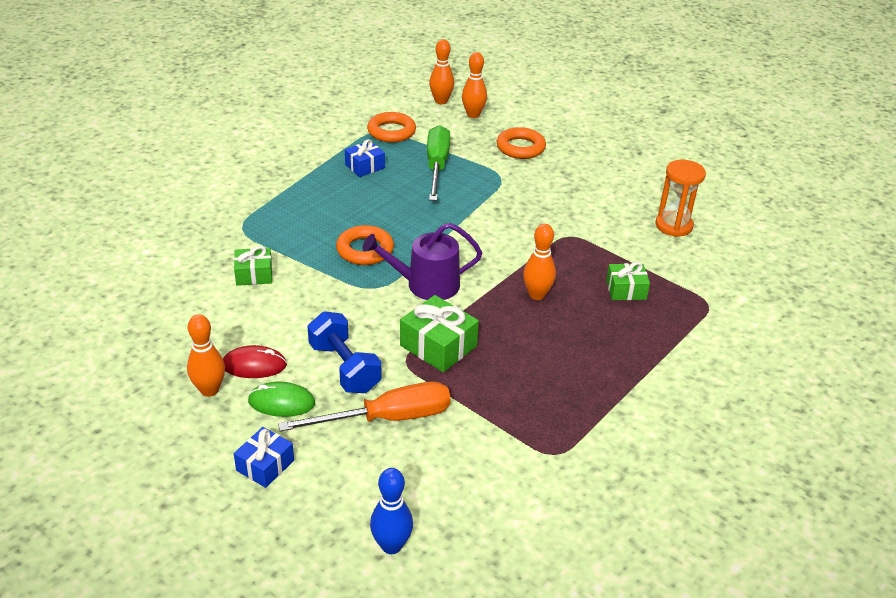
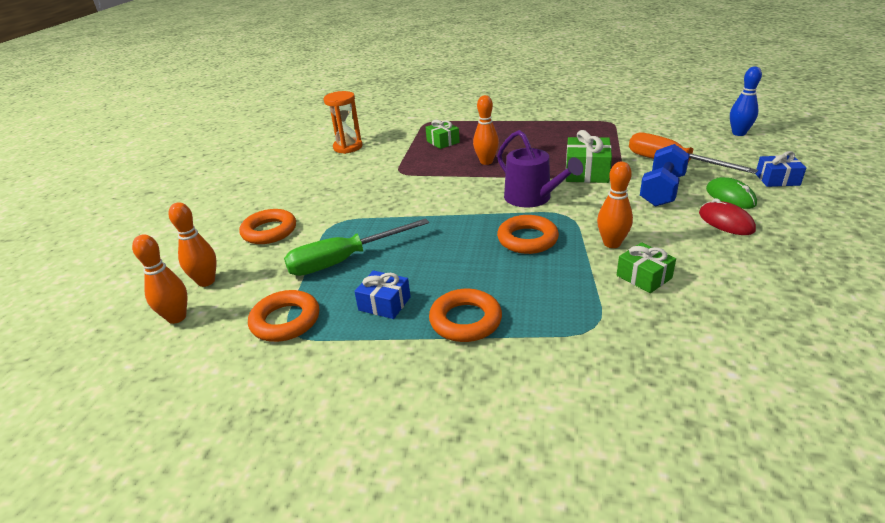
camera: 115 degrees left, 5 degrees down
orange bowling pin [187,314,225,397] -> orange bowling pin moved to [597,162,633,248]
none -> orange ring [429,289,502,342]

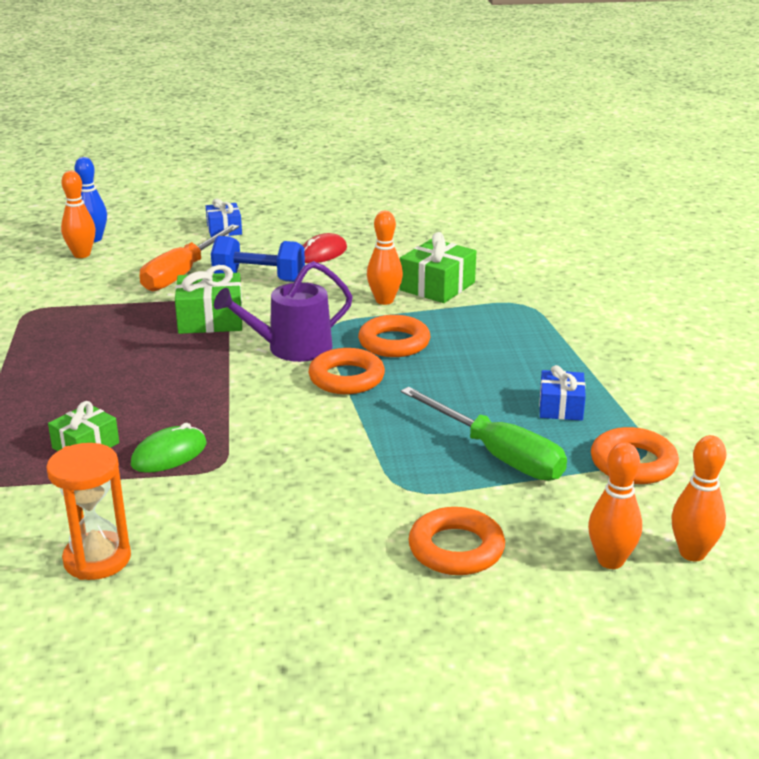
camera: 110 degrees left, 5 degrees down
orange ring [429,289,502,342] -> orange ring moved to [309,348,385,394]
orange bowling pin [473,95,499,165] -> orange bowling pin moved to [61,171,95,258]
purple watering can [497,130,583,207] -> purple watering can turned 150 degrees counterclockwise [214,261,353,362]
green gift [617,242,676,293] -> green gift [399,232,476,303], size x1.53
green mouse [706,177,757,209] -> green mouse moved to [131,423,206,473]

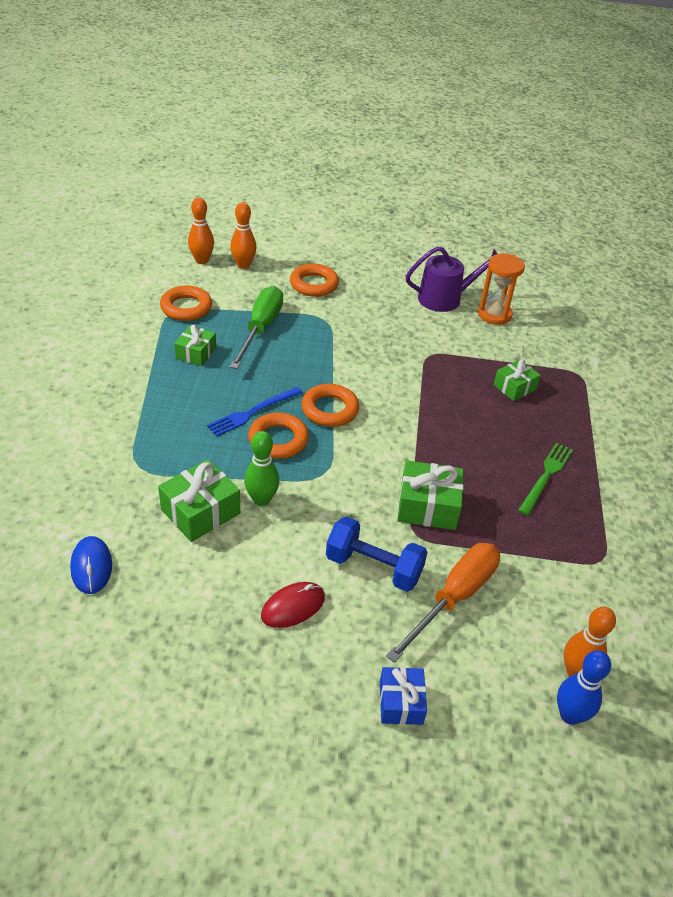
camera: 170 degrees left, 15 degrees up
green mouse [131,423,206,473] -> none
purple watering can [214,261,353,362] -> purple watering can moved to [406,246,498,312]
orange bowling pin [367,211,403,305] -> green bowling pin [244,431,280,506]
green screwdriver [401,387,567,481] -> green screwdriver turned 45 degrees clockwise [230,286,283,369]
blue gift [539,365,586,421] -> green gift [174,325,216,366]
none -> blue mouse [70,536,112,594]
none -> blue fork [207,387,303,436]
none -> green fork [518,443,573,516]

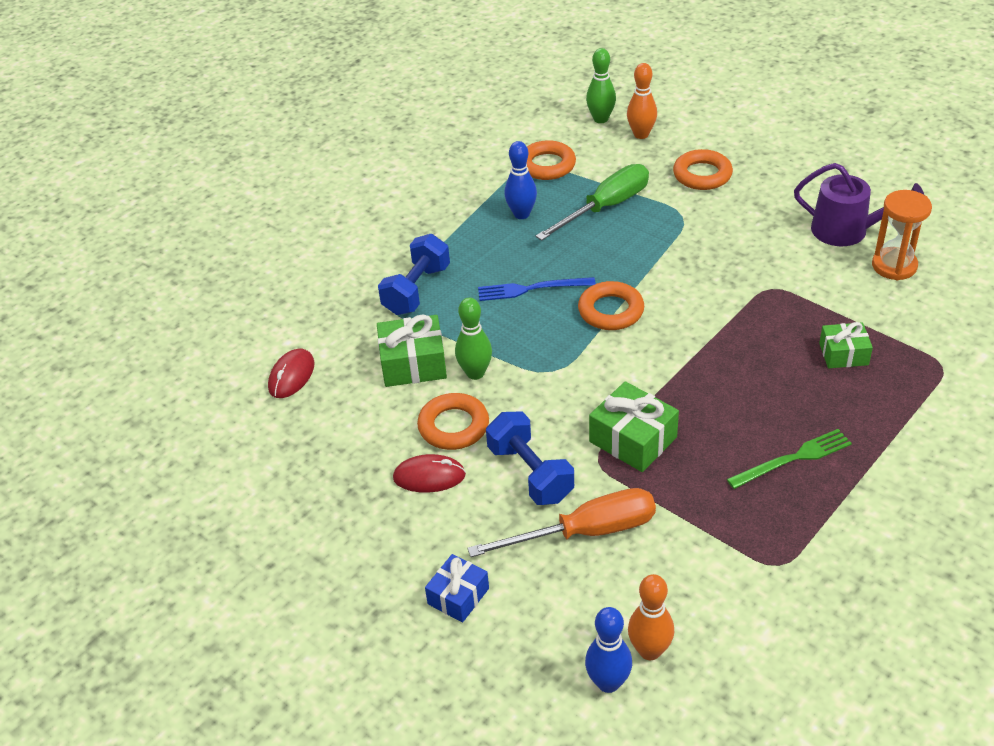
camera: 40 degrees right, 0 degrees up
blue mouse [70,536,112,594] -> red mouse [268,348,315,398]
green gift [174,325,216,366] -> blue bowling pin [505,141,537,219]
orange bowling pin [188,197,214,264] -> green bowling pin [586,48,616,123]
orange ring [248,412,309,459] -> orange ring moved to [417,393,489,450]
none -> blue dumbbell [378,234,450,315]

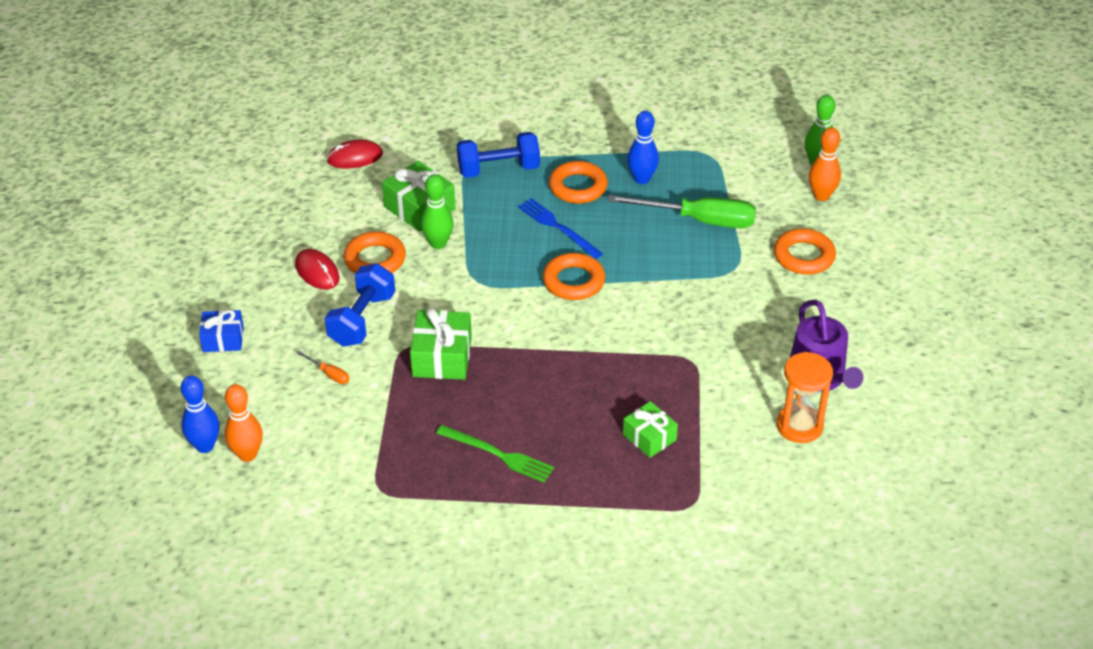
camera: 50 degrees right, 0 degrees up
orange screwdriver [467,488,656,557] -> orange screwdriver [296,351,350,384], size x0.41
orange ring [526,140,576,180] -> orange ring moved to [549,161,608,204]

